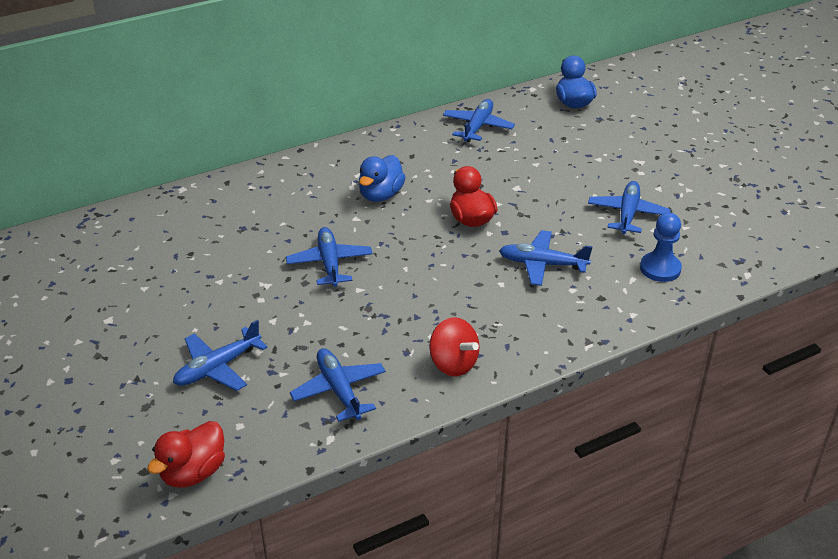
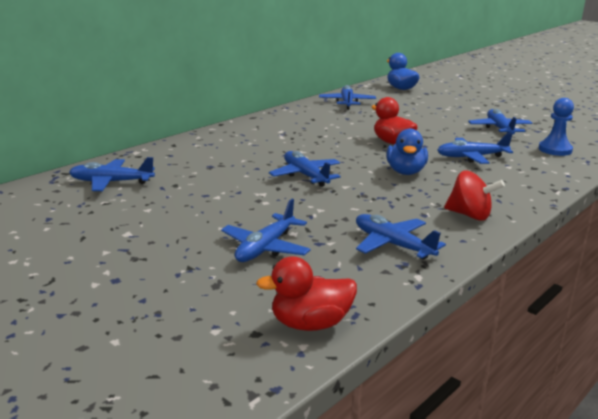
camera: 20 degrees left, 15 degrees down
red duck [147,421,225,487] -> red duck turned 60 degrees clockwise [256,256,357,331]
blue duck [359,155,406,202] -> blue duck moved to [386,129,428,175]
none -> blue plane [69,157,155,191]

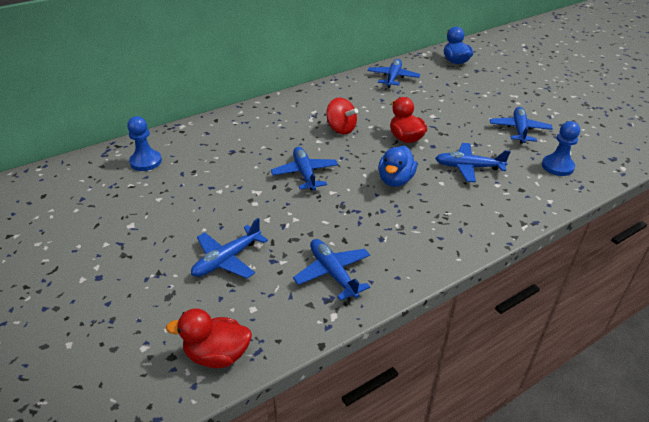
camera: 15 degrees right, 15 degrees up
blue plane [69,157,155,191] -> blue pawn [127,116,162,171]
red spinning top [444,171,505,221] -> red spinning top moved to [326,98,358,134]

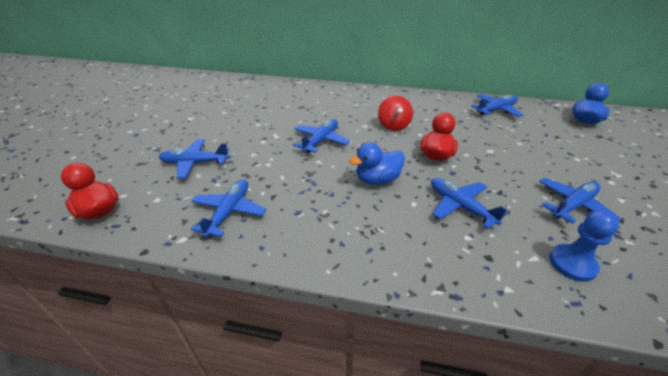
camera: 45 degrees right, 0 degrees up
blue pawn [127,116,162,171] -> none

